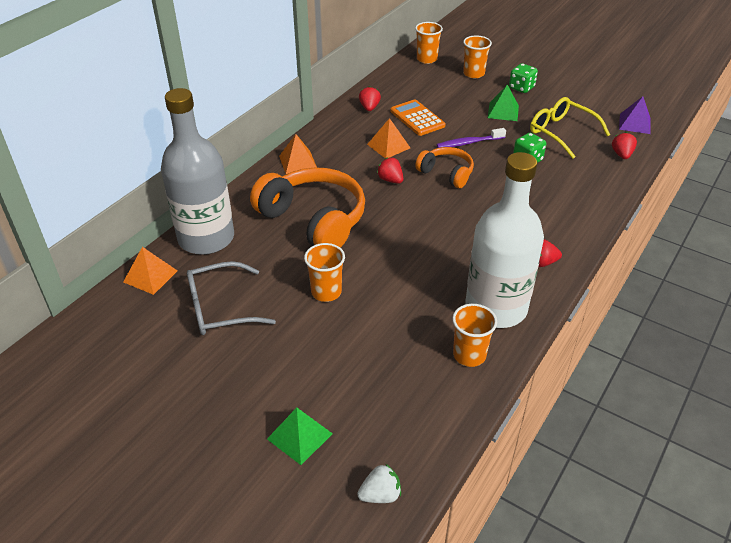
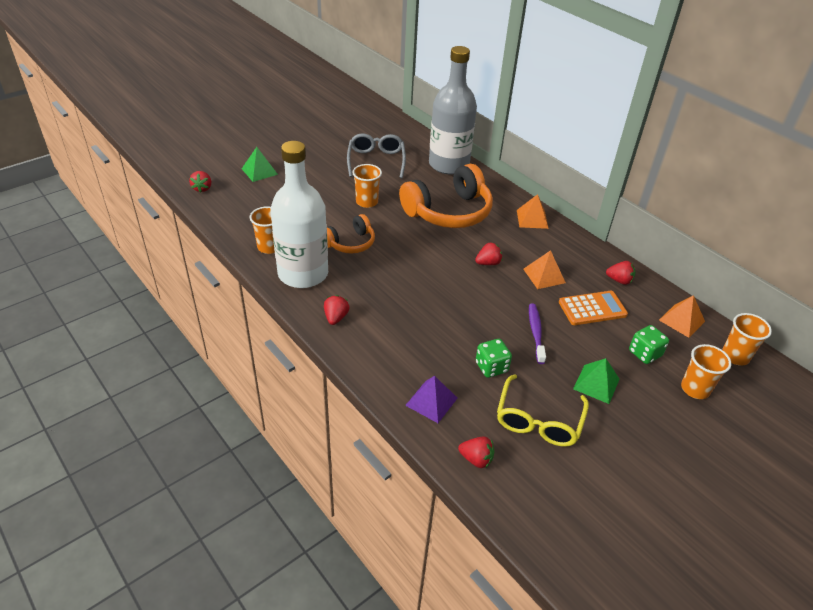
camera: 105 degrees right, 0 degrees up
orange pyramid [123,247,177,295] -> orange pyramid moved to [659,295,705,338]
white strawberry [357,464,401,503] -> red strawberry [189,171,211,193]
orange headphones [415,147,474,188] -> orange headphones moved to [327,214,375,253]
green dice [509,63,538,93] -> green dice moved to [629,325,669,364]
yellow glasses [530,97,610,159] -> yellow glasses turned 135 degrees clockwise [497,374,589,447]
purple pyramid [619,96,651,134] -> purple pyramid moved to [405,376,457,423]

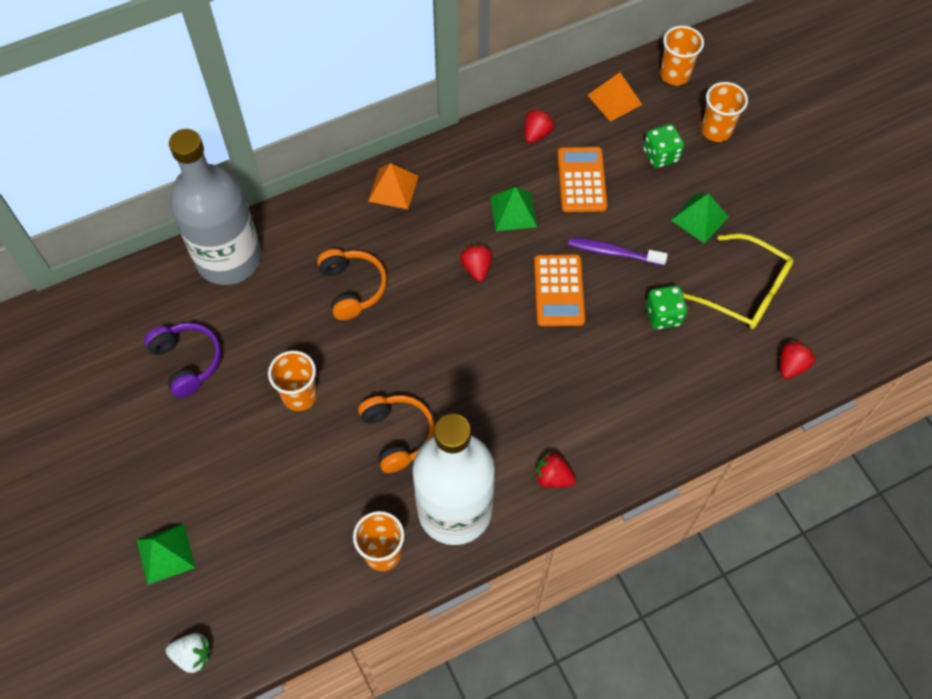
camera: 75 degrees left, 20 degrees up
red strawberry [189,171,211,193] -> white strawberry [166,633,210,673]
grey glasses [347,133,406,178] -> purple headphones [144,323,221,398]
orange headphones [399,164,493,228] -> orange headphones [317,249,387,320], size x0.55
purple pyramid [405,376,457,423] -> none
orange pyramid [523,250,566,289] -> green pyramid [491,187,537,231]
none -> orange calculator [534,255,585,326]

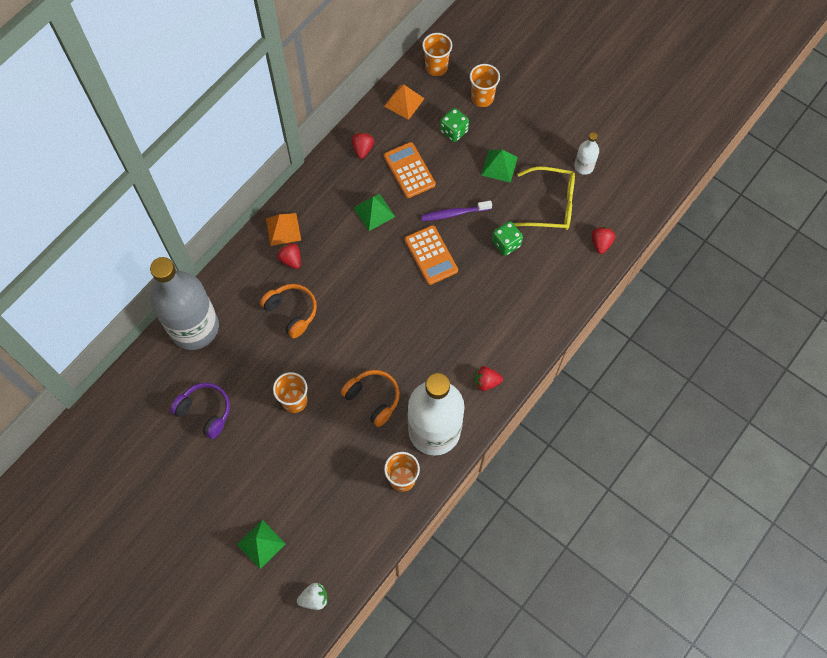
camera: 25 degrees left, 5 degrees up
red strawberry [460,244,492,282] -> red strawberry moved to [277,242,301,269]
none -> white bottle [574,132,599,175]

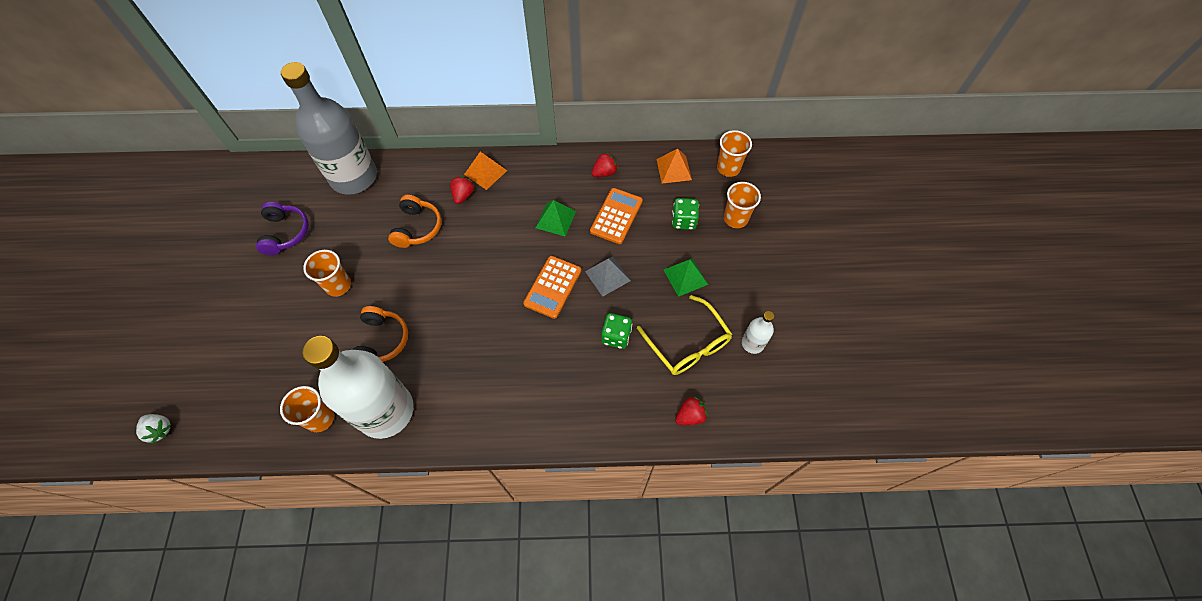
camera: 50 degrees right, 5 degrees down
green pyramid [237,520,285,569] -> none
purple toothbrush [421,200,492,221] -> grey pyramid [585,256,631,297]
red strawberry [474,366,503,391] -> none

